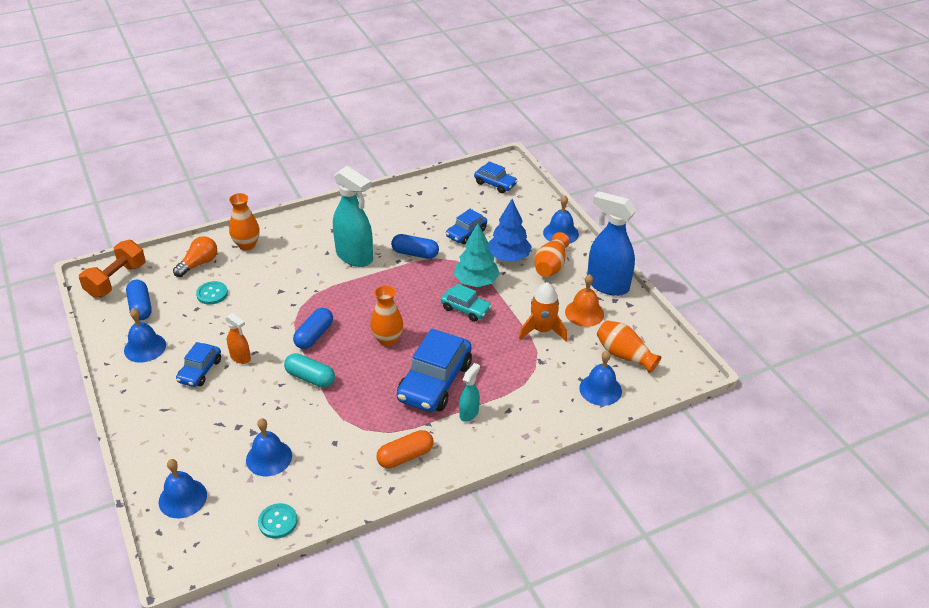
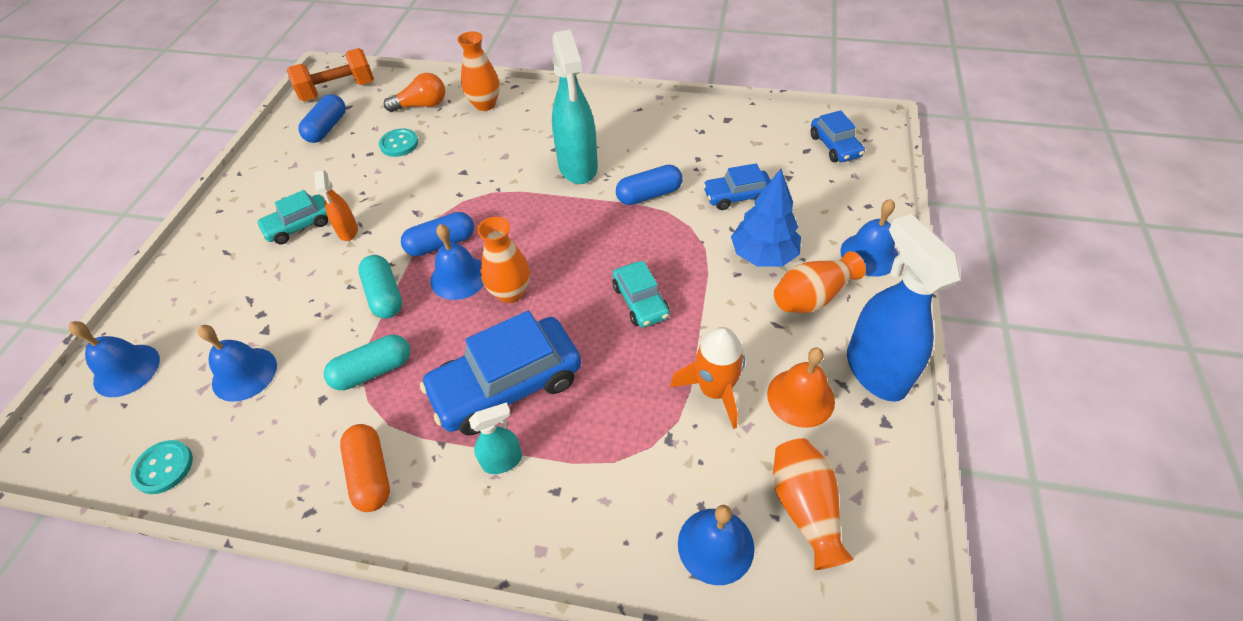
camera: 40 degrees right, 10 degrees up
blue bell [124,308,166,363] -> blue bell moved to [430,224,484,300]
blue car [176,342,221,387] -> turquoise car [256,190,328,244]
orange capsule [377,430,434,468] -> orange capsule turned 60 degrees clockwise [340,424,390,512]
blue capsule [391,234,439,259] -> blue capsule turned 75 degrees counterclockwise [616,164,683,205]
turquoise tree [454,223,500,287] -> none
none -> turquoise capsule [324,335,410,390]

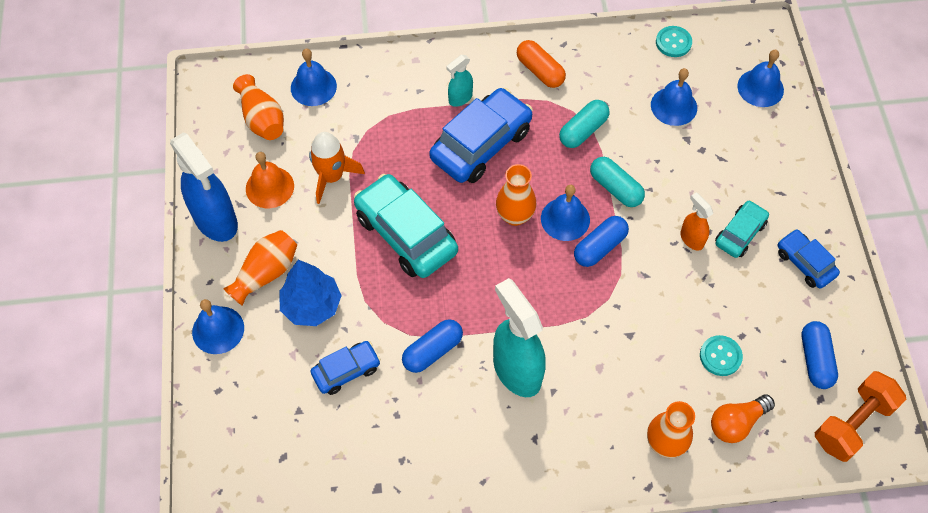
camera: 160 degrees right, 10 degrees up
turquoise car [612,261,670,328] -> turquoise car [354,174,458,278], size x1.82
blue car [810,110,865,162] -> blue car moved to [778,229,840,289]

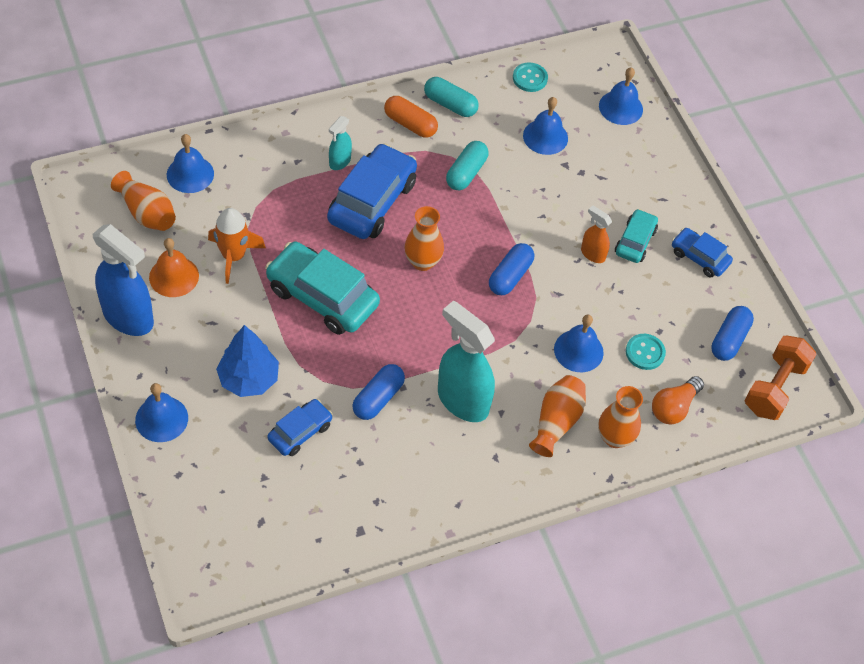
camera: 20 degrees left, 5 degrees down
orange vase [223,230,297,306] -> orange vase moved to [529,375,586,457]
blue bell [541,185,590,241] -> blue bell moved to [554,314,604,372]
turquoise capsule [590,157,645,207] -> turquoise capsule moved to [424,77,479,117]
blue capsule [802,321,838,389] -> blue capsule turned 45 degrees clockwise [711,306,754,361]

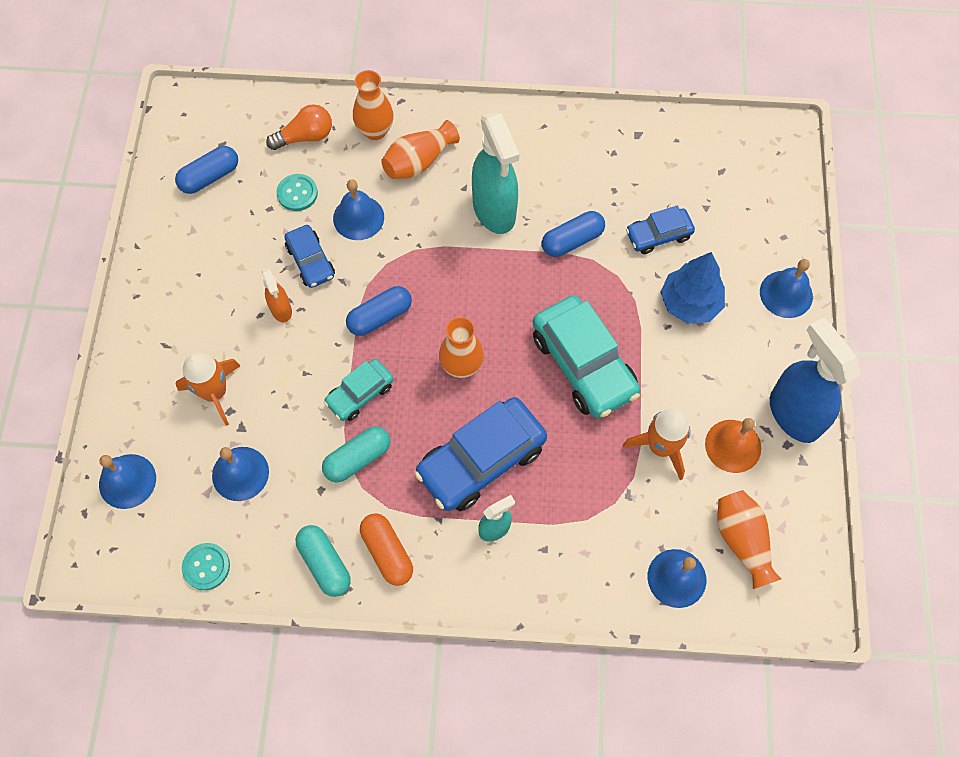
camera: 150 degrees left, 10 degrees up
turquoise car [615,209,658,263] -> turquoise car moved to [324,359,394,421]
blue car [672,228,733,277] -> blue car moved to [284,225,335,288]
orange dumbbell [745,335,817,420] -> none
none -> orange rocket [176,352,241,425]

